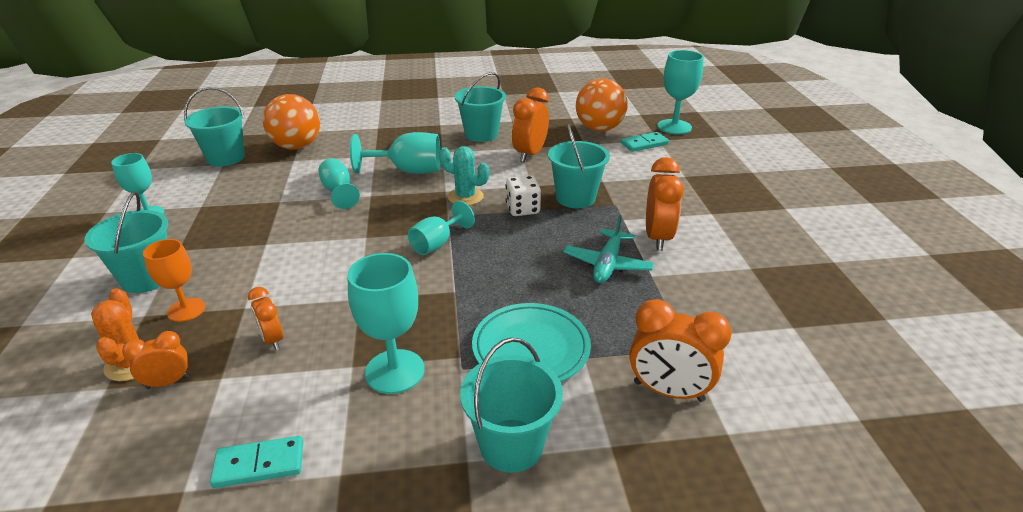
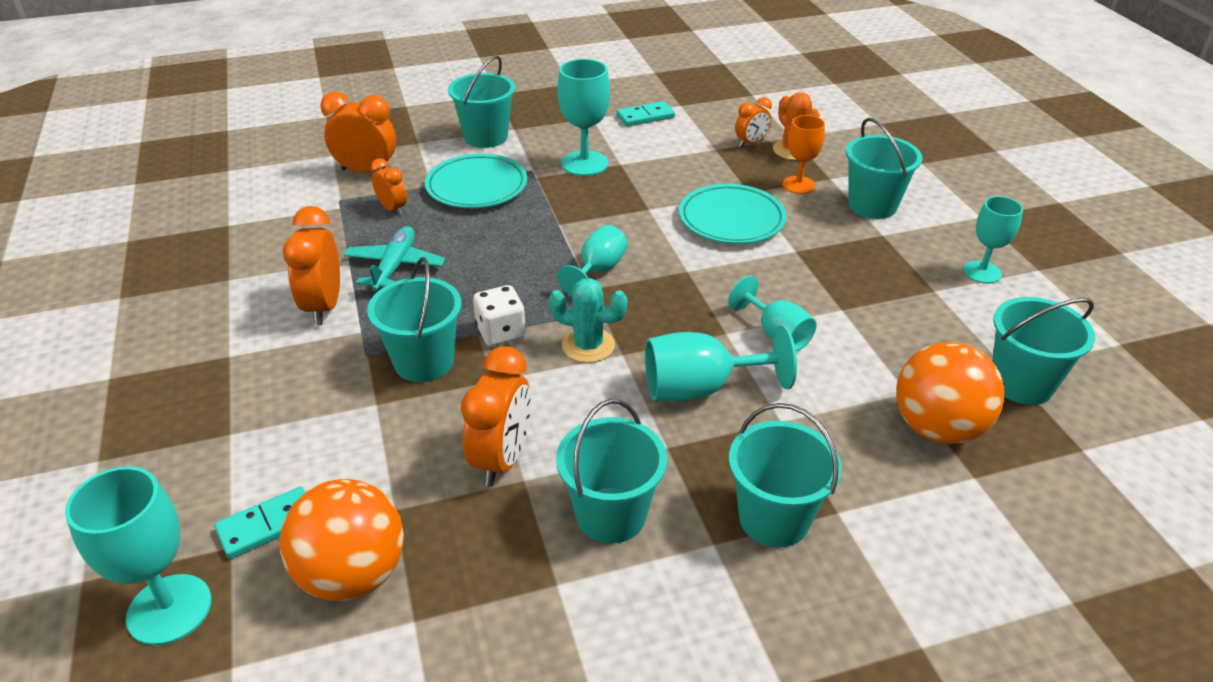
camera: 170 degrees right, 5 degrees up
orange clock [248,287,283,350] -> orange clock moved to [371,158,407,215]
none -> turquoise plate [679,184,787,244]
none -> turquoise bucket [729,403,842,548]

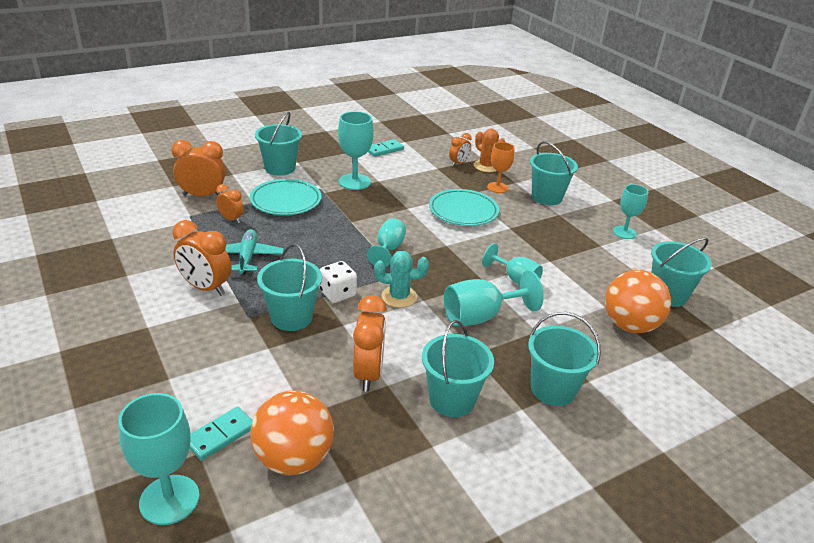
camera: 15 degrees left, 5 degrees down
orange clock [283,206,340,326] -> orange clock turned 45 degrees counterclockwise [173,220,231,296]

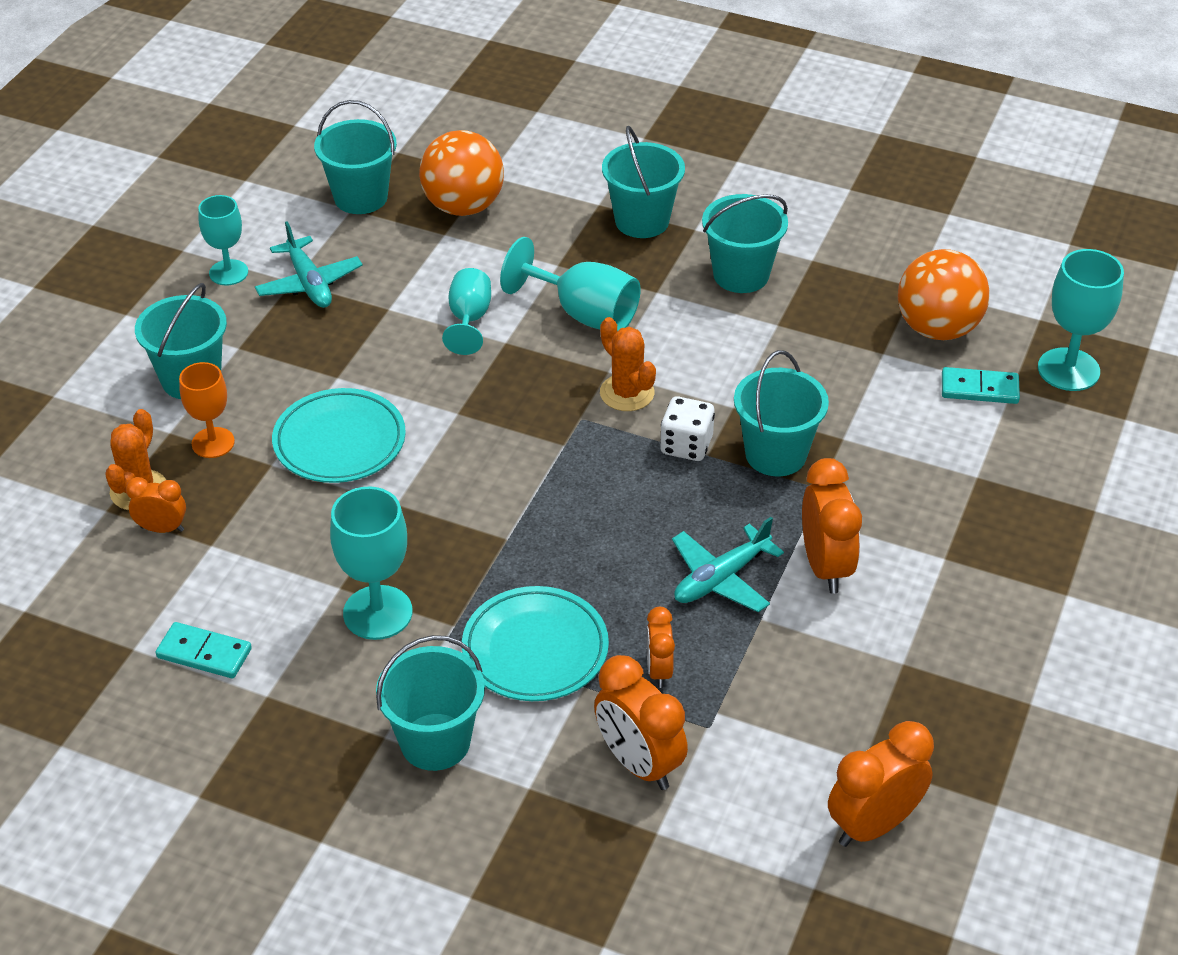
camera: 125 degrees left, 10 degrees up
orange clock [353,295,387,391] -> orange clock moved to [828,721,934,847]
turquoise goblet [367,218,406,267] -> none
turquoise cactus [374,250,429,308] -> orange cactus [600,317,656,411]
none -> turquoise plane [255,221,362,308]

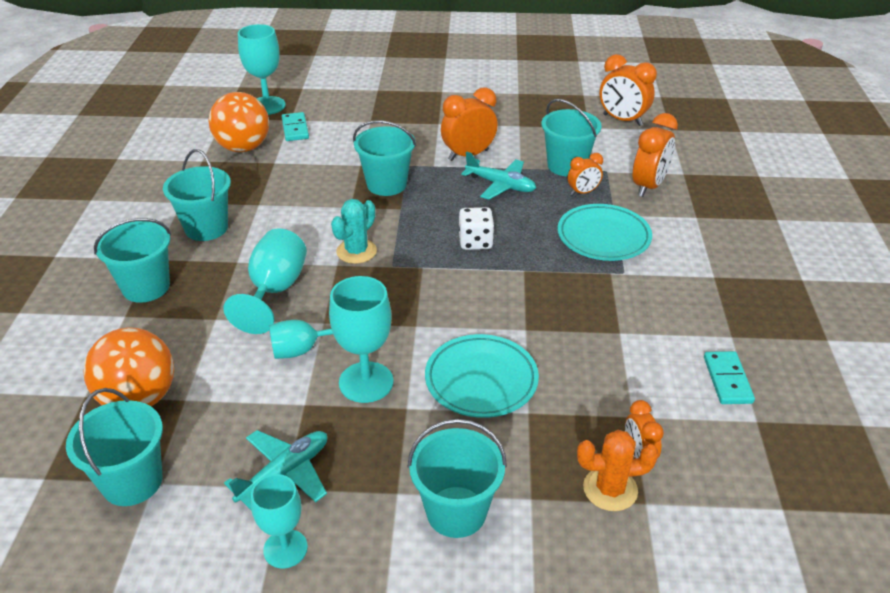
camera: 110 degrees left, 5 degrees down
orange goblet [179,362,235,458] -> none
turquoise goblet [330,486,413,640] -> turquoise goblet moved to [329,276,394,403]
turquoise bucket [376,635,485,771] -> turquoise bucket moved to [541,99,602,176]
orange cactus [600,317,656,411] -> turquoise cactus [331,199,377,264]
white dice [660,396,715,461] -> white dice moved to [459,207,494,250]

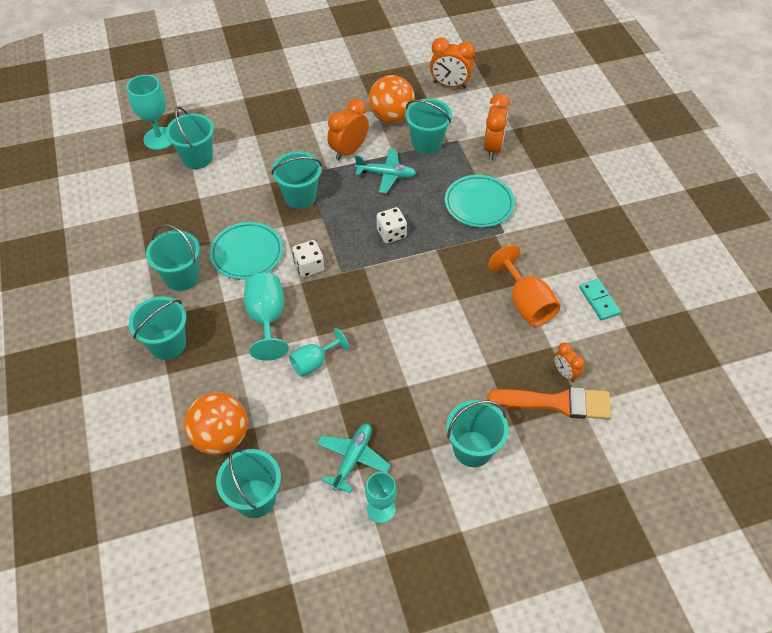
camera: 20 degrees left, 15 degrees up
orange ball [208,92,269,152] -> orange ball moved to [369,75,415,123]
turquoise domino [282,112,309,141] -> turquoise bucket [166,106,214,169]
turquoise goblet [329,276,394,403] -> none
turquoise cactus [331,199,377,264] -> white dice [292,240,324,277]
turquoise plate [425,334,539,418] -> turquoise plate moved to [210,222,283,280]
orange clock [568,153,603,196] -> none
orange cactus [577,430,659,511] -> orange brush [488,387,611,419]
none -> orange goblet [488,245,560,327]

